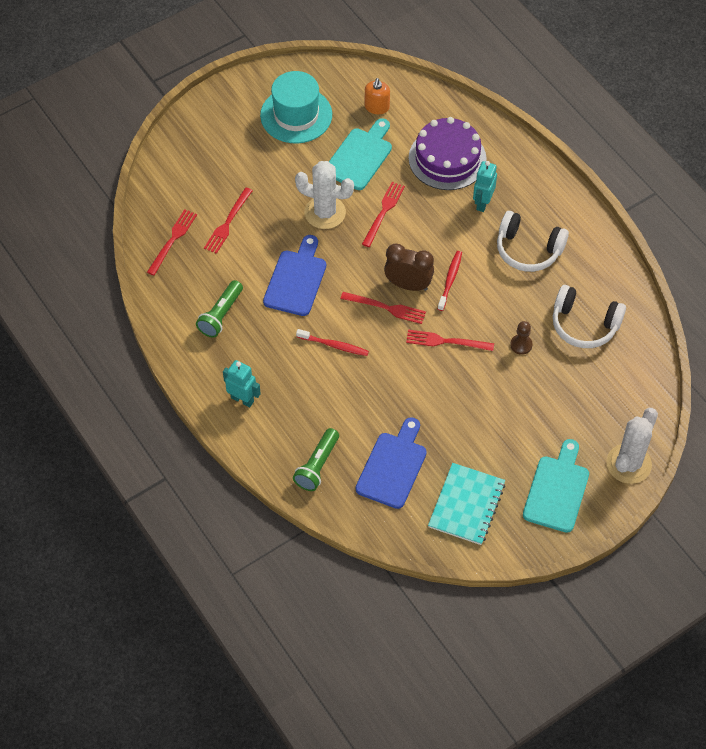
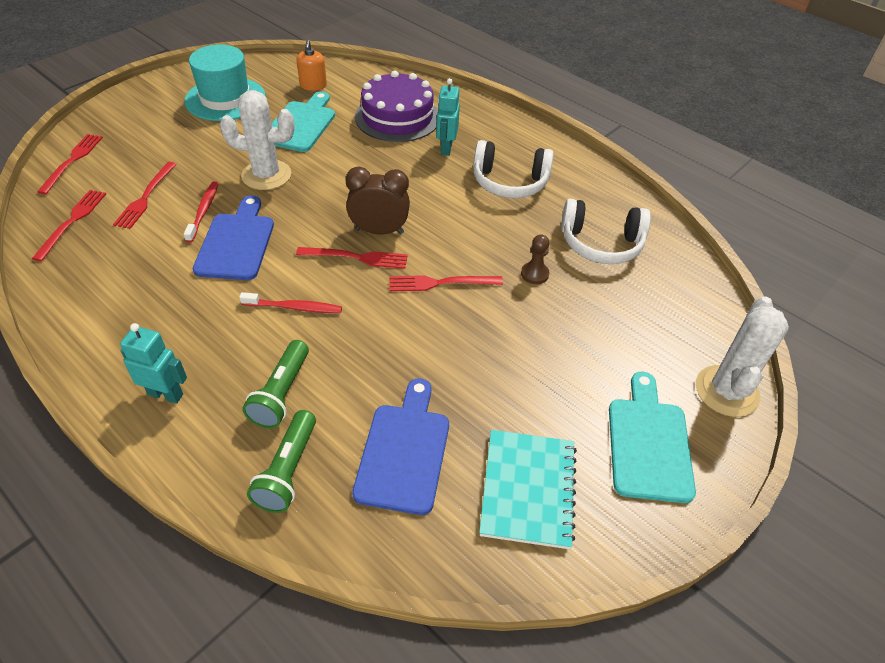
camera: 15 degrees left, 10 degrees down
green flashlight [196,280,243,338] -> green flashlight moved to [242,340,309,428]
red fork [362,182,405,247] -> red fork moved to [37,134,103,194]
red toothbrush [438,251,462,311] -> red toothbrush moved to [184,181,219,243]

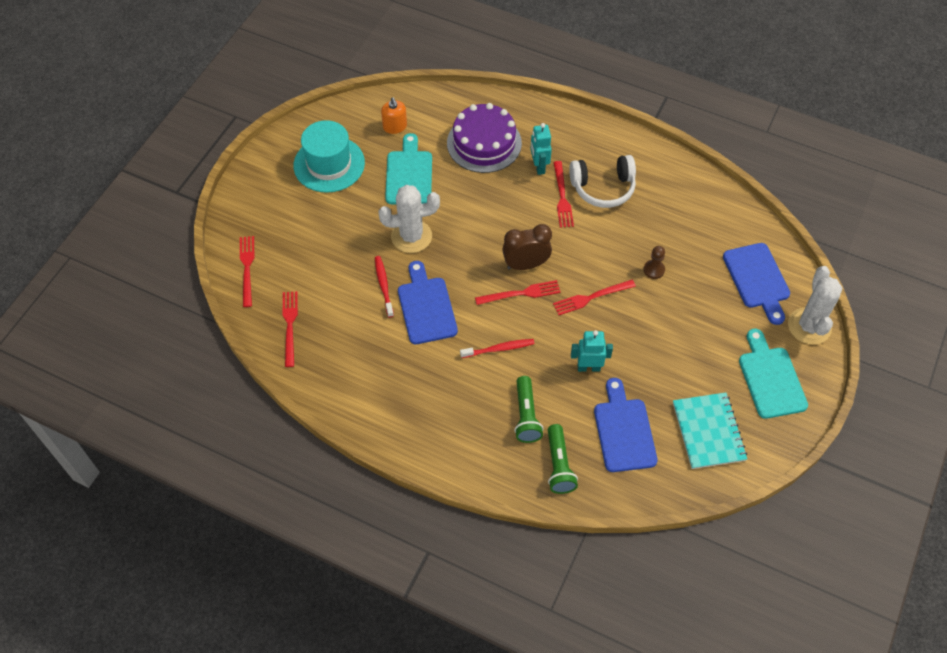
camera: 15 degrees left, 10 degrees up
red fork [113,162,177,229] -> red fork moved to [553,161,574,228]
turquoise robot [120,323,187,404] -> turquoise robot moved to [571,330,613,372]
white headphones [561,199,651,264] -> none
none -> blue cutting board [723,243,790,325]

